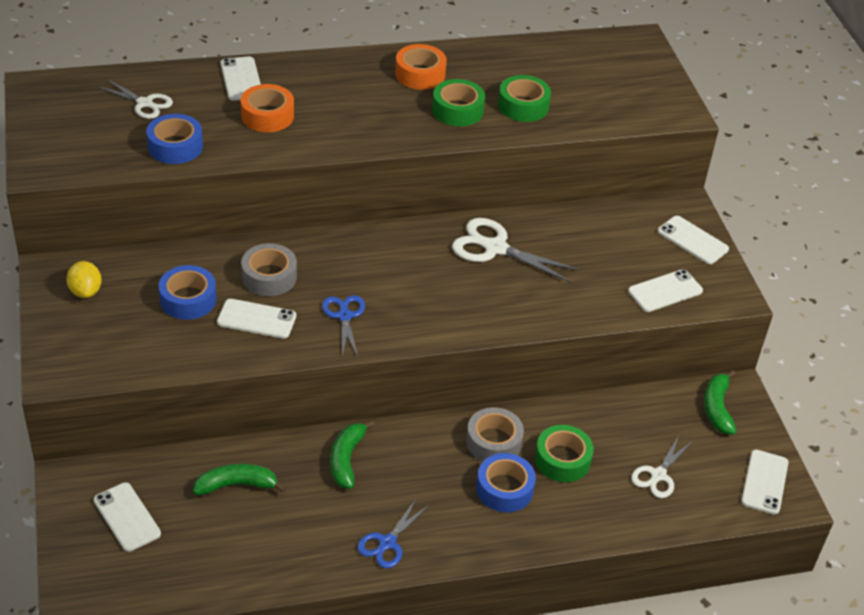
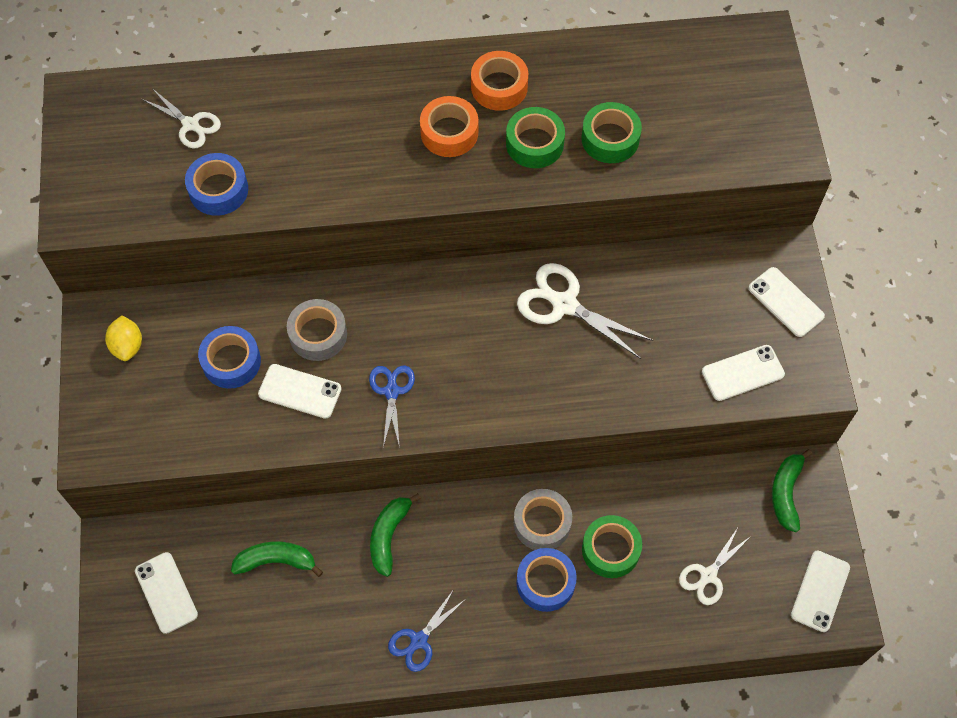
camera: 10 degrees right, 20 degrees up
white phone [221,56,261,101] -> none
orange tape [241,84,294,132] -> orange tape moved to [420,96,478,157]

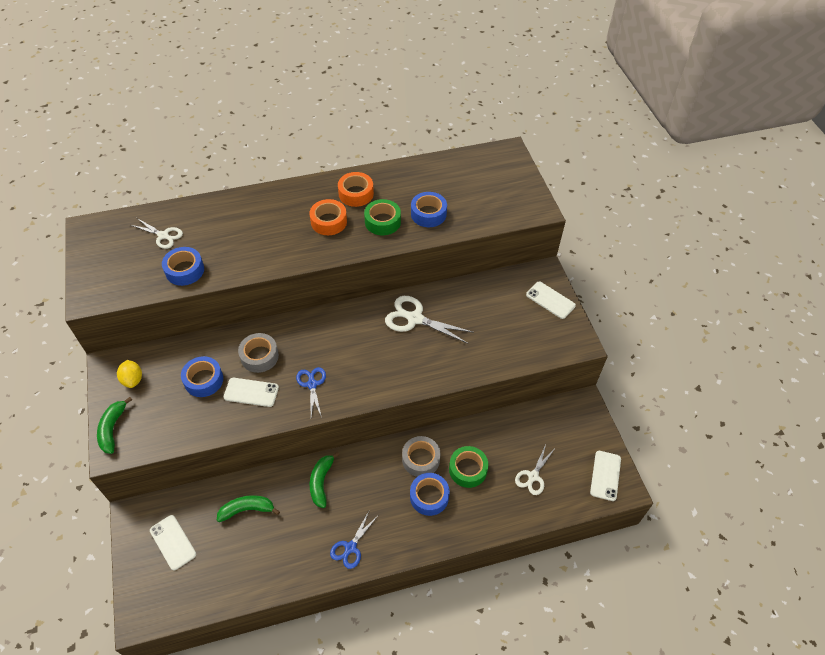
camera: 10 degrees left, 10 degrees down
green tape [581,102,642,163] -> blue tape [411,192,447,227]
white phone [702,345,785,401] -> none
green banana [772,449,812,532] -> green banana moved to [97,397,132,454]

